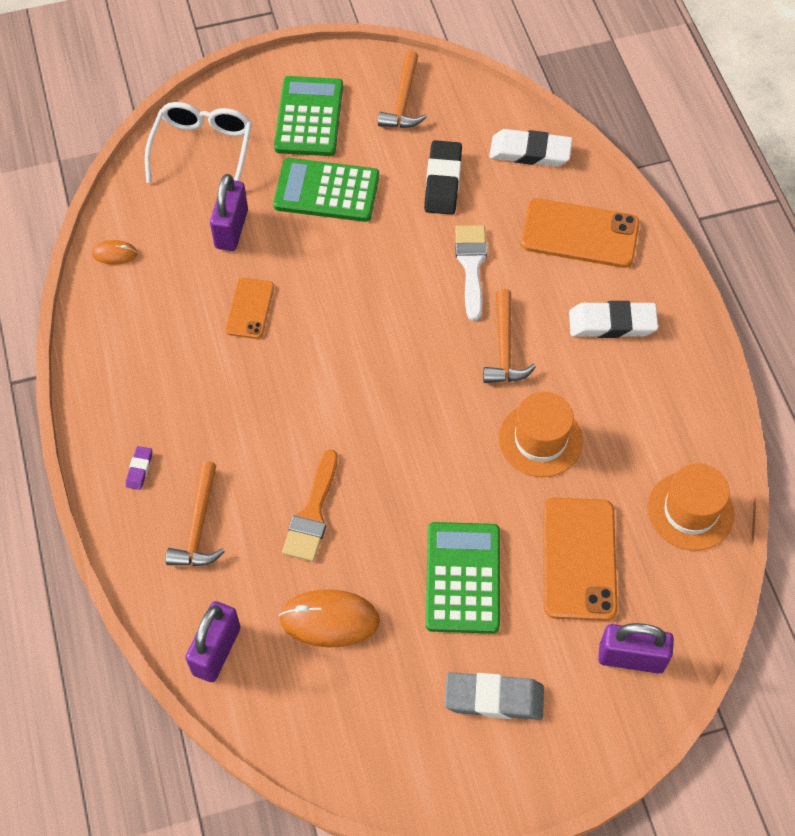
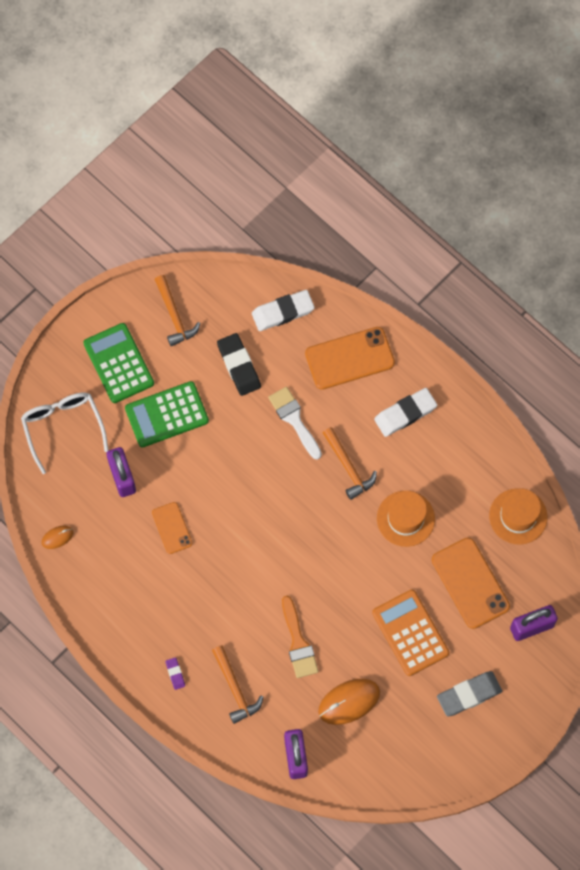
camera: 30 degrees left, 10 degrees up
green calculator [425,522,500,634] -> orange calculator [372,589,449,676]

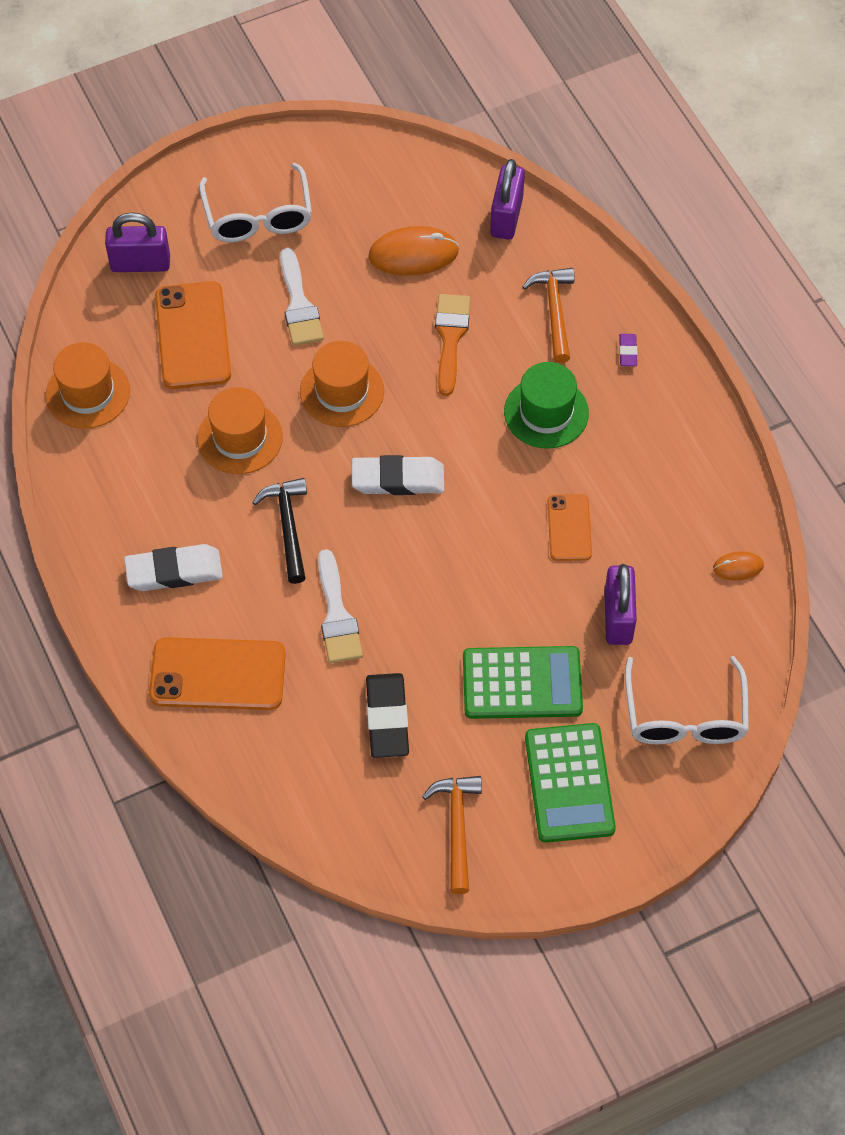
camera: 160 degrees left, 10 degrees down
white eraser [252,290,315,331] -> white eraser moved to [352,455,444,495]
orange hammer [323,427,377,500] -> black hammer [252,478,307,584]
orange calculator [372,589,449,676] -> white brush [280,248,324,346]
grey eraser [437,671,502,716] -> white glasses [199,163,312,242]
none -> orange hat [300,341,384,427]
none -> green hat [504,362,589,449]

